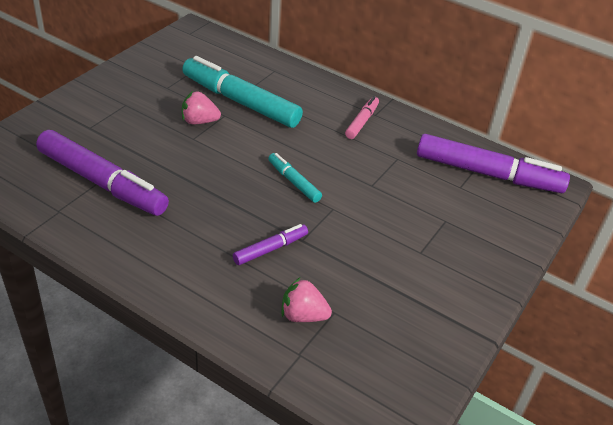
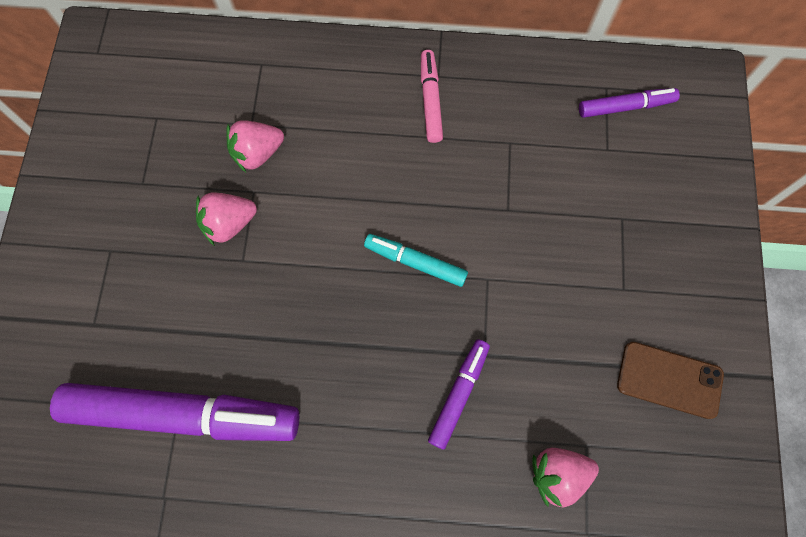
camera: 25 degrees left, 30 degrees up
turquoise marker [182,56,303,128] -> pink strawberry [226,120,284,172]
purple marker [417,134,570,193] -> purple marker [579,88,680,118], size x0.49
none -> brown phone [617,342,724,419]

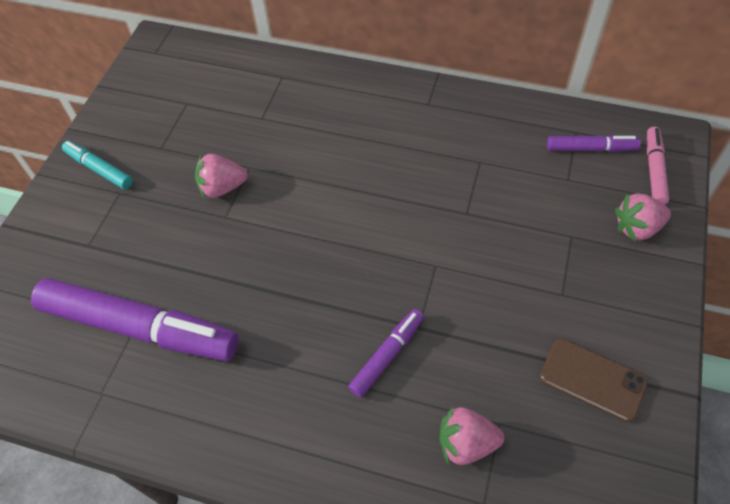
camera: 15 degrees right, 15 degrees down
pink strawberry [226,120,284,172] -> pink strawberry moved to [615,193,671,242]
turquoise marker [364,234,468,287] -> turquoise marker moved to [62,141,133,189]
pink marker [421,50,443,143] -> pink marker moved to [647,127,669,205]

